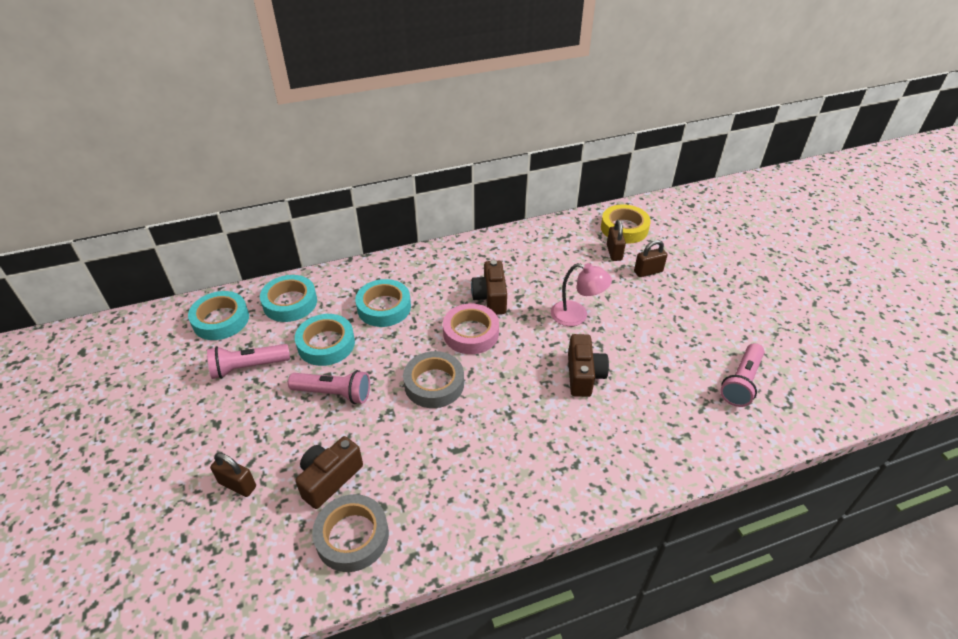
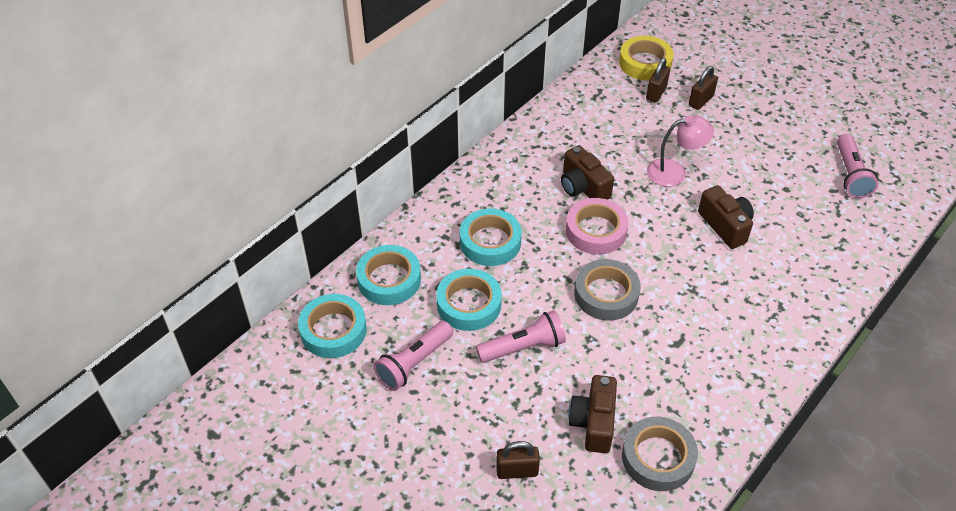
camera: 30 degrees left, 5 degrees up
brown padlock [607,220,626,261] -> brown padlock turned 60 degrees clockwise [646,58,670,103]

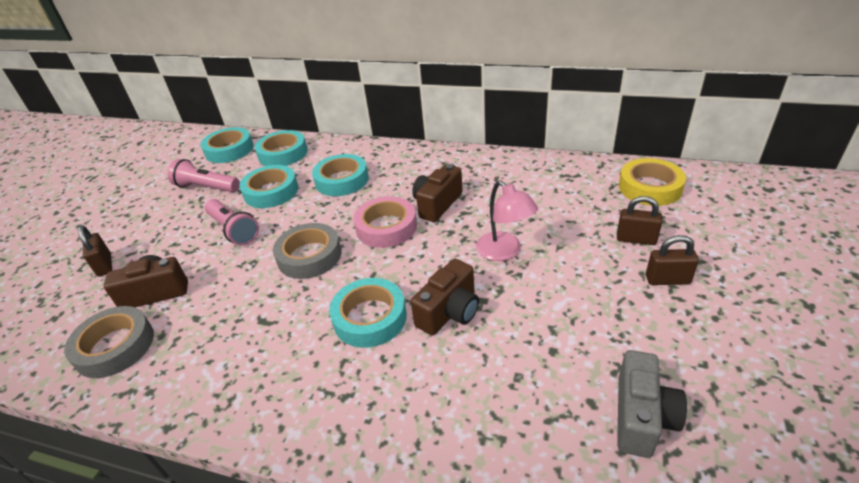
camera: 70 degrees right, 10 degrees down
brown padlock [646,58,670,103] -> brown padlock moved to [646,235,699,285]
pink flashlight [837,134,878,198] -> grey camera [617,350,687,458]
none -> turquoise tape [329,278,407,348]

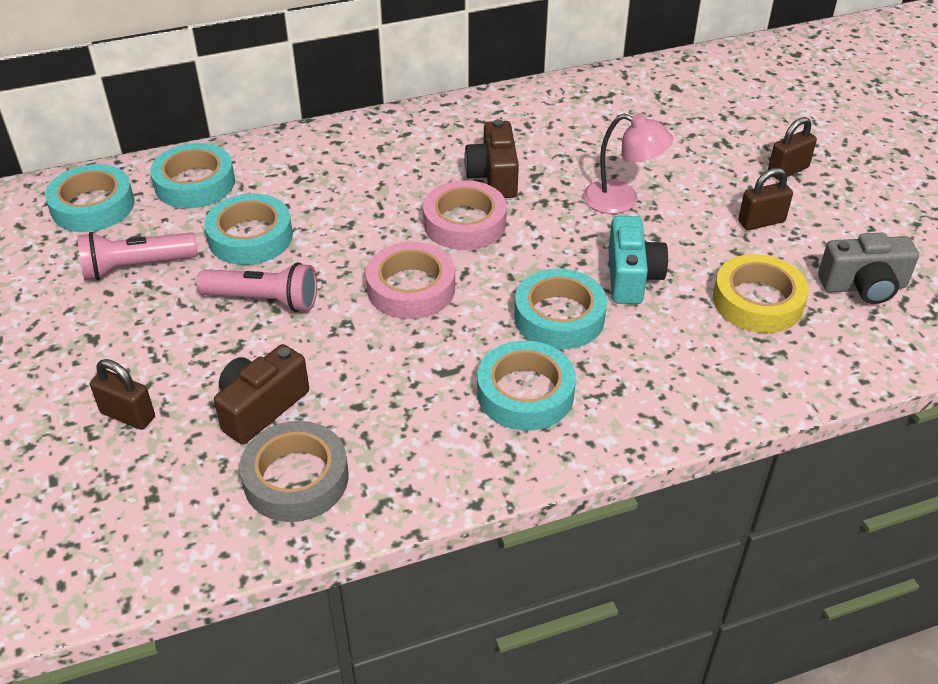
camera: 40 degrees left, 5 degrees up
grey tape [273,223,341,279] -> pink tape [366,242,455,319]
turquoise tape [312,154,369,196] -> turquoise tape moved to [477,341,576,431]
brown camera [411,259,479,336] -> turquoise camera [608,216,668,304]
brown padlock [617,196,662,245] -> brown padlock moved to [738,168,793,230]
grey camera [617,350,687,458] -> grey camera turned 105 degrees clockwise [818,233,919,304]
yellow tape [619,158,686,206] -> yellow tape moved to [713,254,809,333]

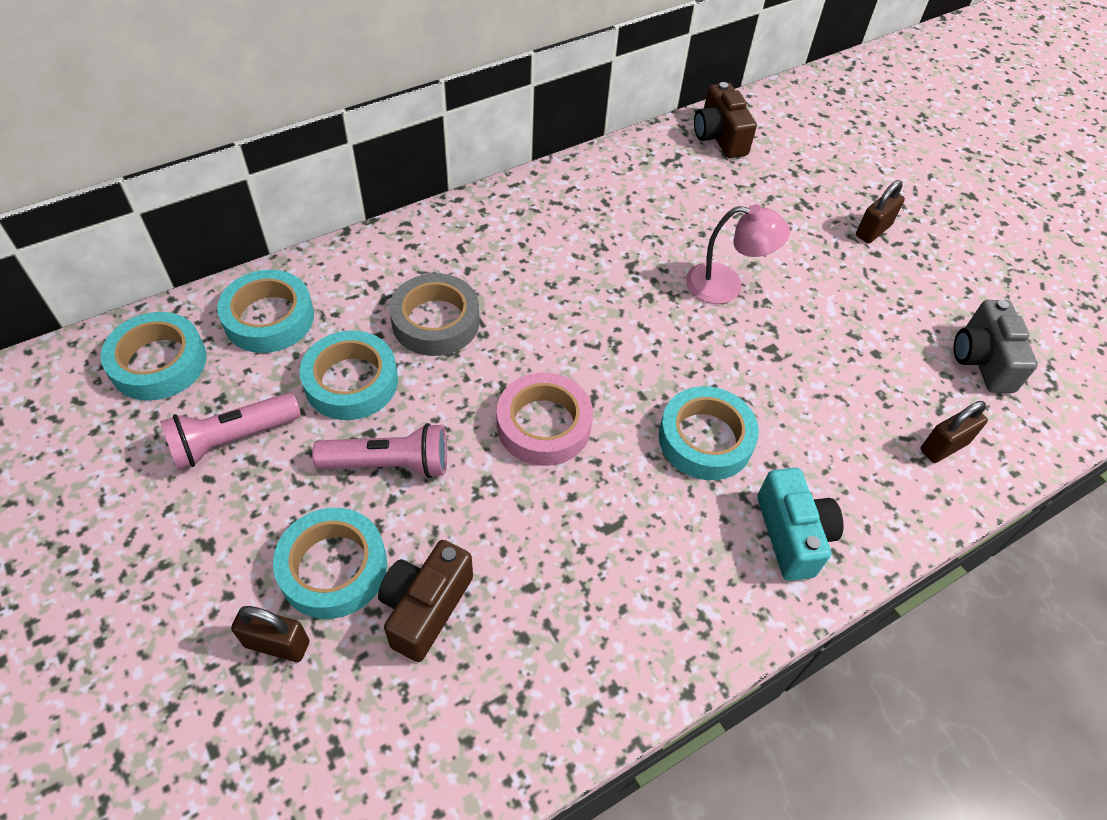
camera: 15 degrees left, 10 degrees up
grey tape [239,421,348,522] -> grey tape moved to [389,273,480,356]
pink tape [423,180,507,250] -> none
brown camera [464,119,519,198] -> brown camera moved to [694,82,757,158]
turquoise tape [477,341,576,431] -> turquoise tape moved to [273,508,387,619]
turquoise camera [608,216,668,304] -> turquoise camera moved to [757,468,844,581]
yellow tape [713,254,809,333] -> none
brown padlock [738,168,793,230] -> brown padlock moved to [920,401,988,463]
grey camera [818,233,919,304] -> grey camera turned 105 degrees clockwise [954,300,1038,393]

